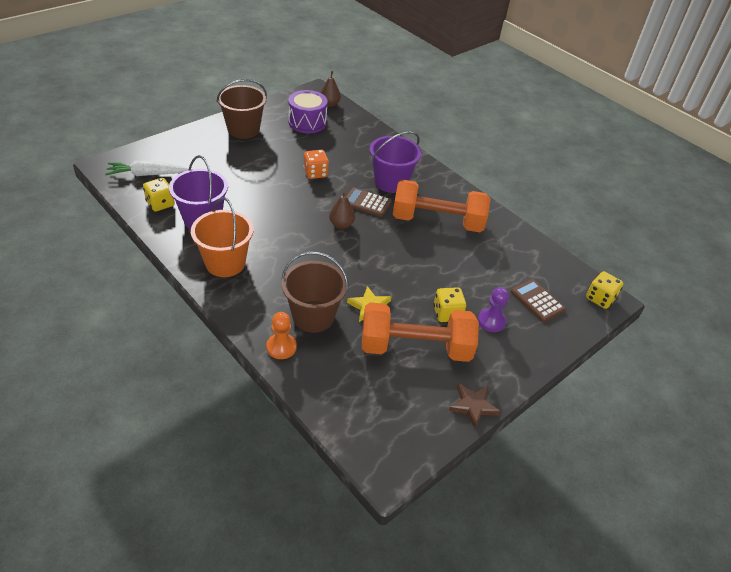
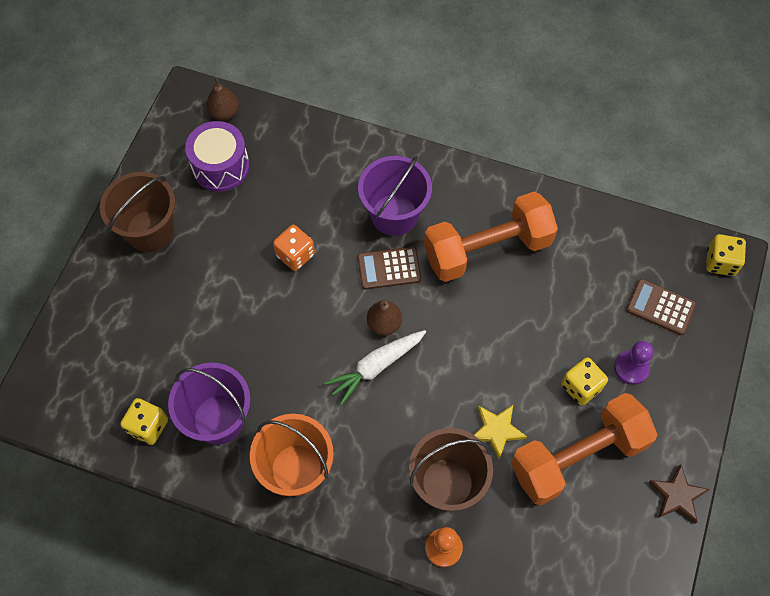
camera: 25 degrees left, 20 degrees up
white carrot [105,161,188,176] -> white carrot moved to [324,330,426,405]

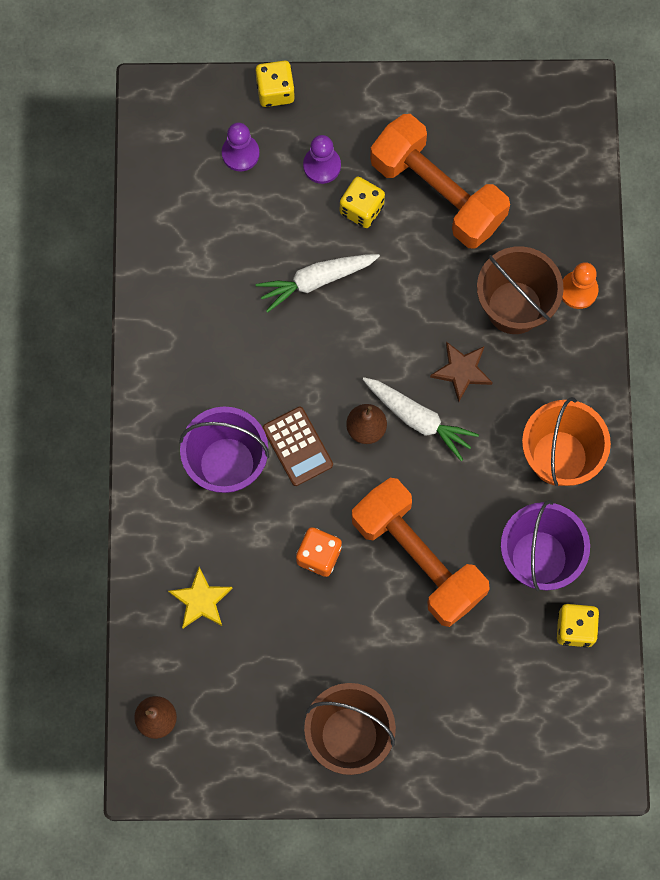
camera: 110 degrees left, 10 degrees up
purple drum [185,121,250,192] -> none
orange dumbbell [424,192,558,282] -> orange dumbbell moved to [352,478,490,627]
yellow star [474,405,527,459] -> yellow star moved to [168,567,233,628]
brown calculator [626,279,696,335] -> purple pawn [222,122,260,171]
brown star [649,464,710,524] -> brown star moved to [430,342,493,403]
yellow dice [706,234,746,276] -> yellow dice moved to [256,61,295,107]
none -> white carrot [256,254,380,313]

